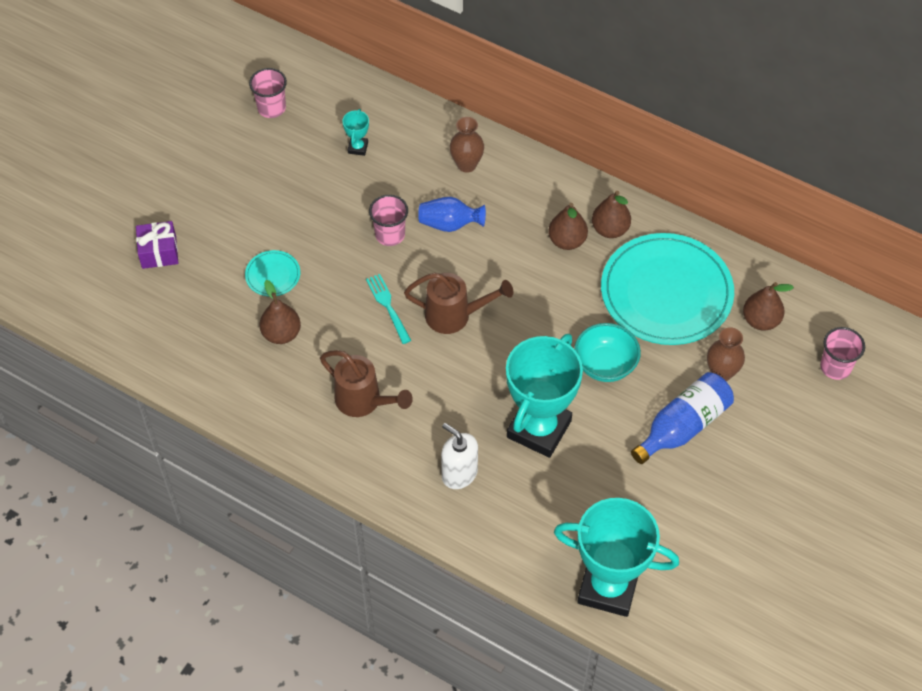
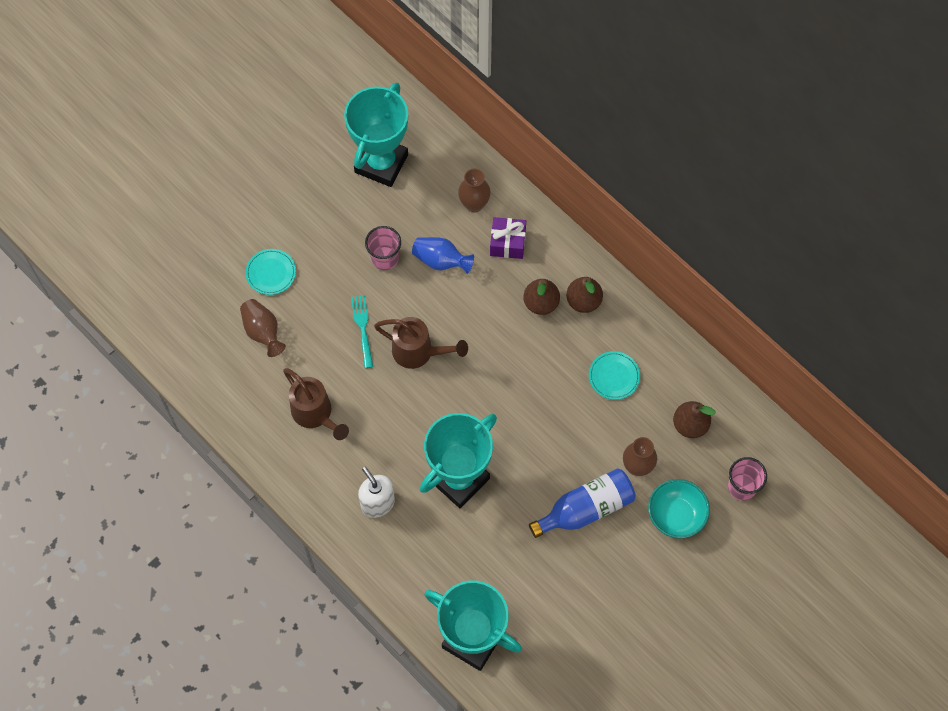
camera: 15 degrees right, 10 degrees up
purple gift [136,221,178,269] -> purple gift moved to [490,217,526,259]
pink cup [249,68,287,118] -> none
brown pear [260,280,301,344] -> brown vase [240,299,286,357]
turquoise trophy [342,109,369,156] -> turquoise trophy [344,83,408,187], size x2.49
turquoise bowl [574,323,641,382] -> turquoise bowl moved to [648,479,710,538]
turquoise plate [601,233,734,345] -> turquoise plate [589,351,640,400], size x0.42

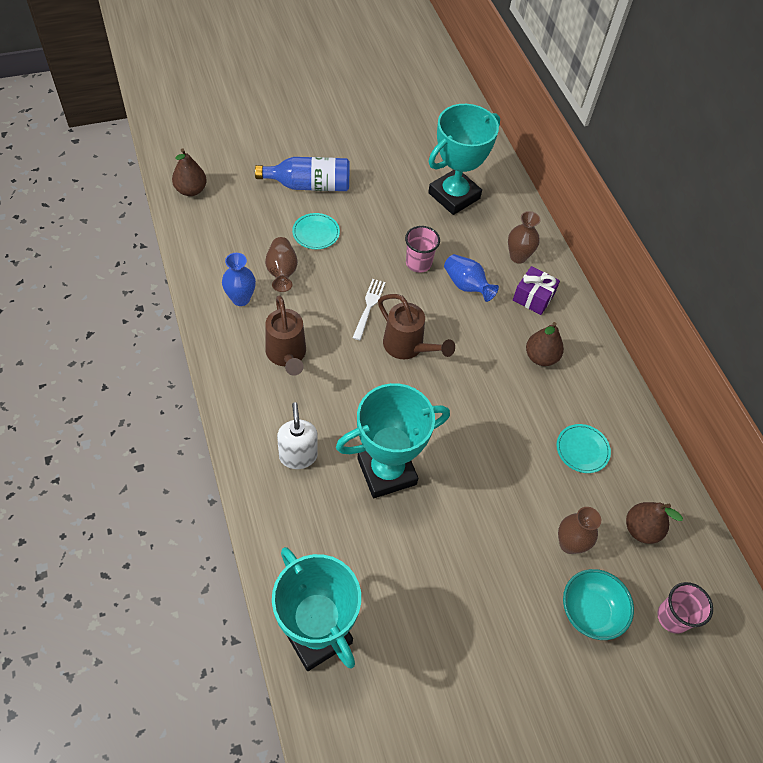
camera: 20 degrees right, 10 degrees down
turquoise fork [351,295,373,368] -> white fork [353,279,386,340]
blue bottle [529,468,636,538] -> blue bottle moved to [255,157,350,191]
brown pear [566,277,603,313] -> brown pear moved to [172,148,207,196]
none -> blue vase [222,253,256,306]

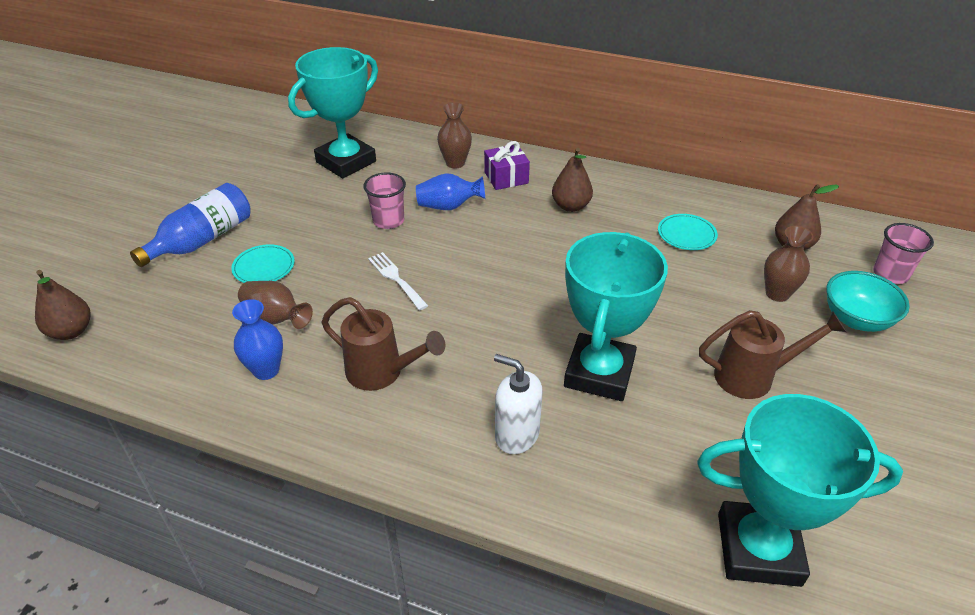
camera: 45 degrees left, 15 degrees down
brown watering can [378,294,455,359] -> brown watering can moved to [699,310,846,399]
turquoise trophy [428,104,500,215] -> turquoise trophy turned 45 degrees clockwise [288,47,378,178]

